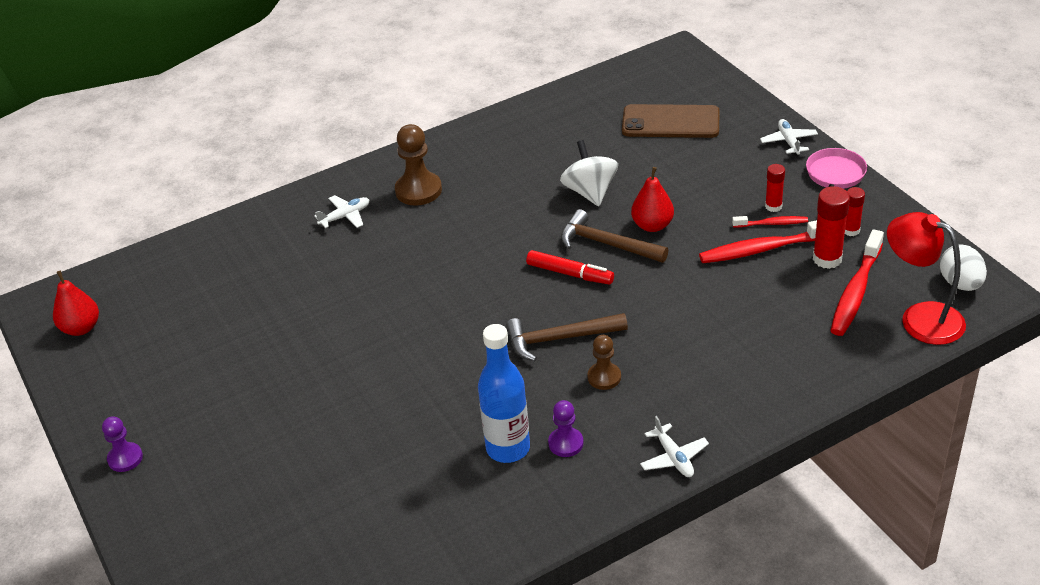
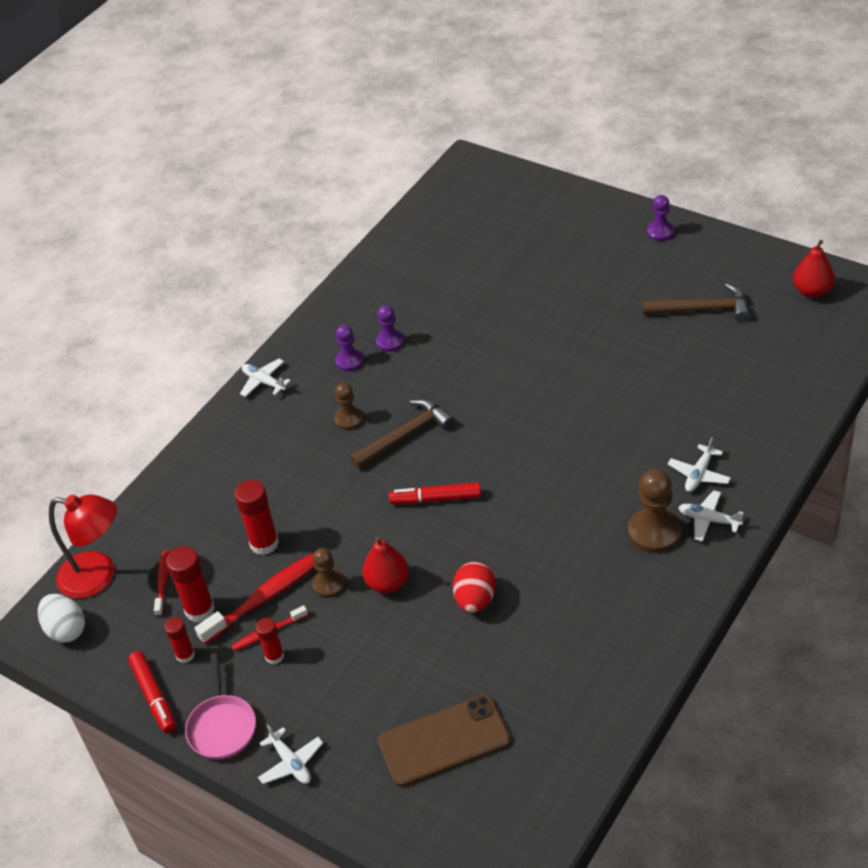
camera: 155 degrees right, 5 degrees up
blue bottle [478,324,530,463] -> purple pawn [376,305,404,352]
white spinning top [560,140,618,206] -> red egg [453,562,496,613]
brown hammer [561,209,668,263] -> brown hammer moved to [642,283,750,322]
red toothbrush [830,229,884,336] -> red toothbrush [154,550,169,616], size x0.55
none -> red marker [128,651,176,734]
none -> red glue stick [234,480,279,555]
none -> brown pawn [312,548,345,598]
none -> white plane [678,490,744,542]

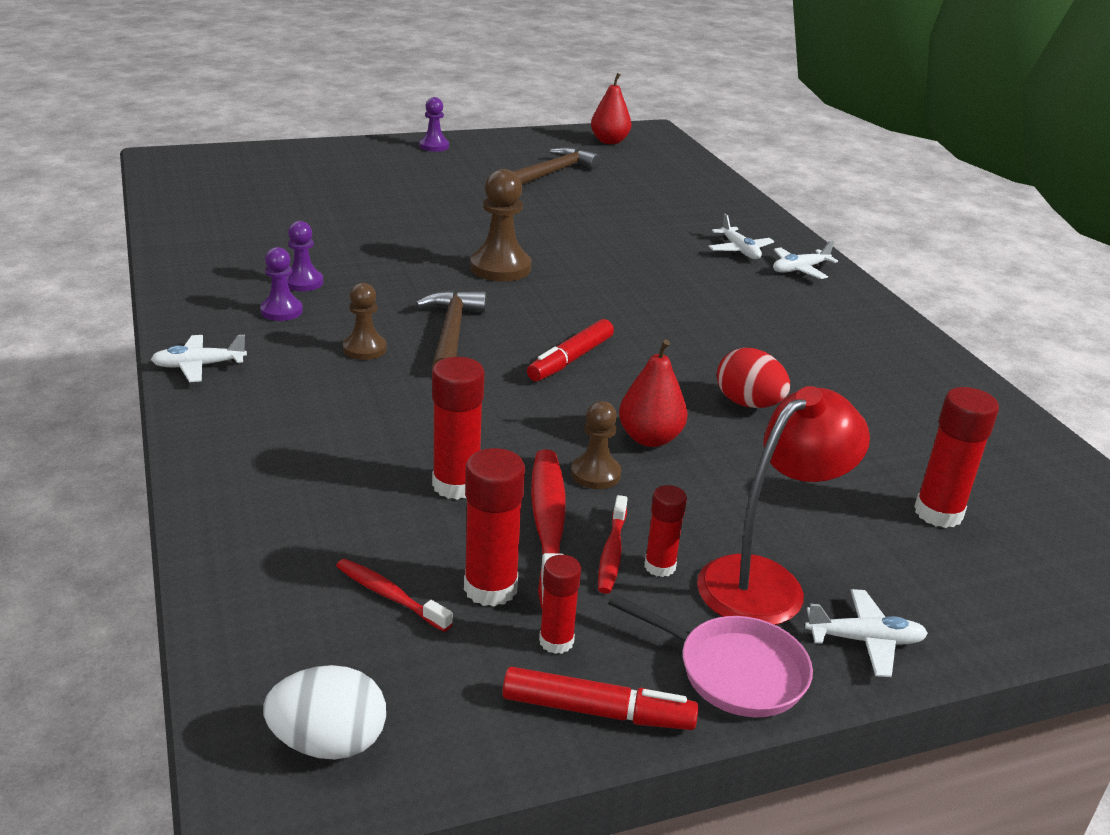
camera: 60 degrees left, 15 degrees down
red lamp [49,494,117,598] -> red lamp moved to [697,386,870,625]
brown phone [378,695,511,787] -> red glue stick [914,387,999,528]
brown pawn [628,469,682,553] -> brown pawn moved to [470,169,531,281]

